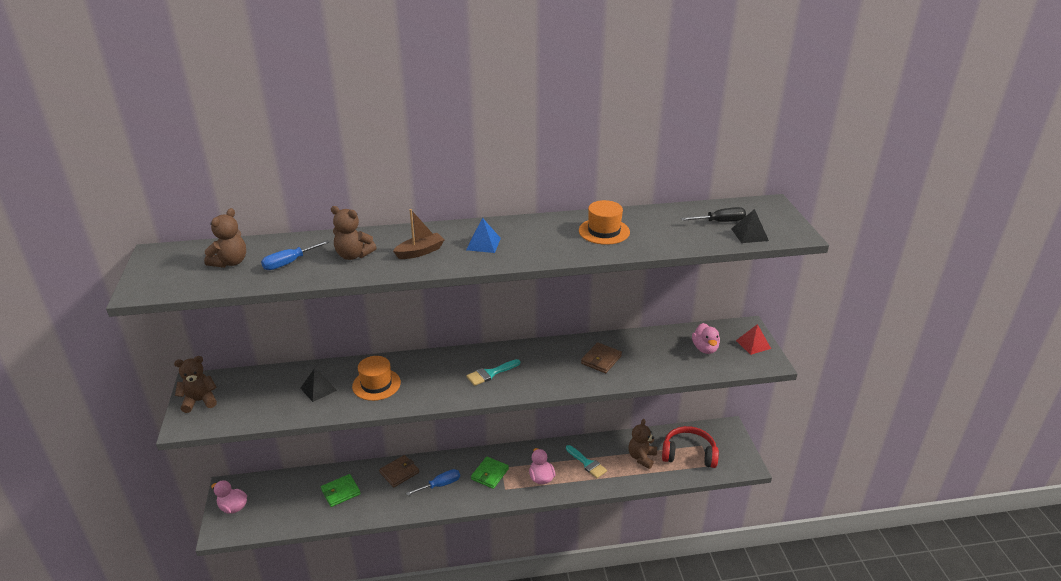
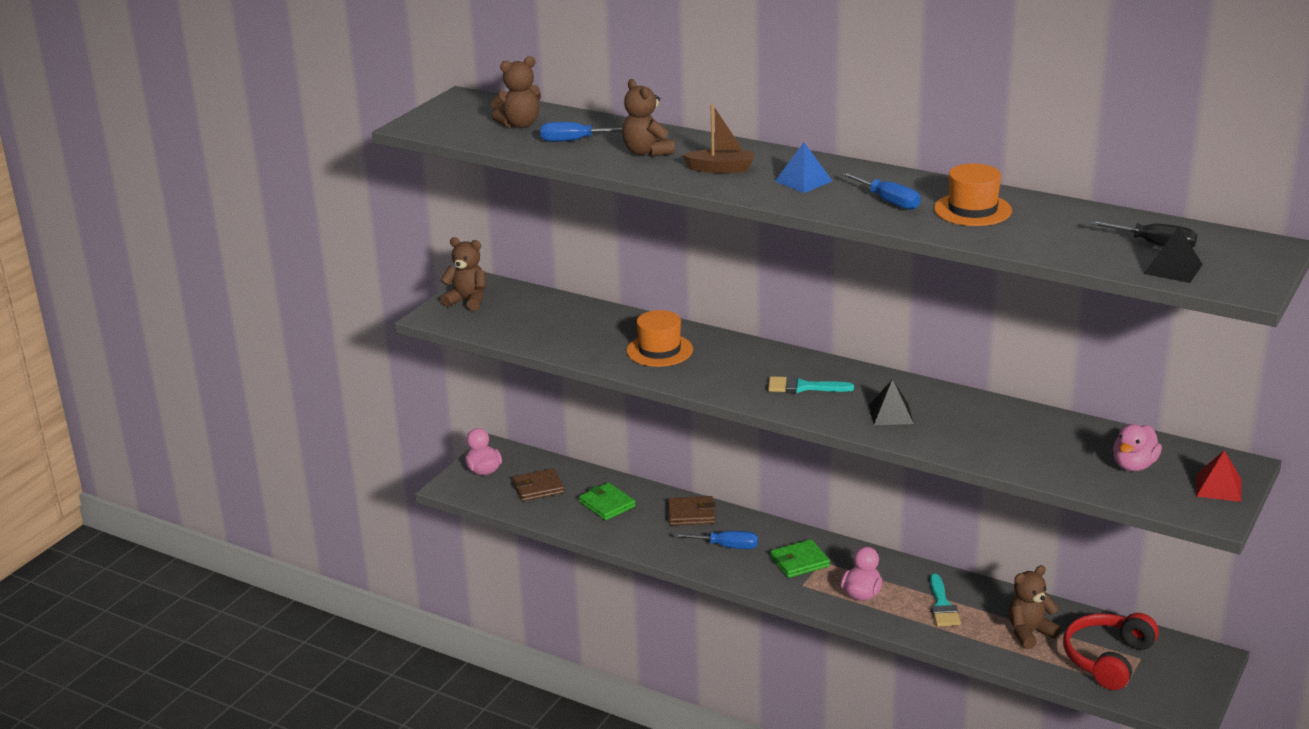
camera: 40 degrees right, 5 degrees down
black pyramid [300,368,337,402] -> black pyramid moved to [869,379,914,425]
green wallet [321,474,361,507] -> green wallet turned 45 degrees clockwise [579,483,636,520]
brown wallet [581,342,622,373] -> brown wallet moved to [512,468,564,501]
red headphones [662,426,719,468] -> red headphones turned 105 degrees counterclockwise [1063,613,1159,690]
none -> blue screwdriver [841,172,921,210]

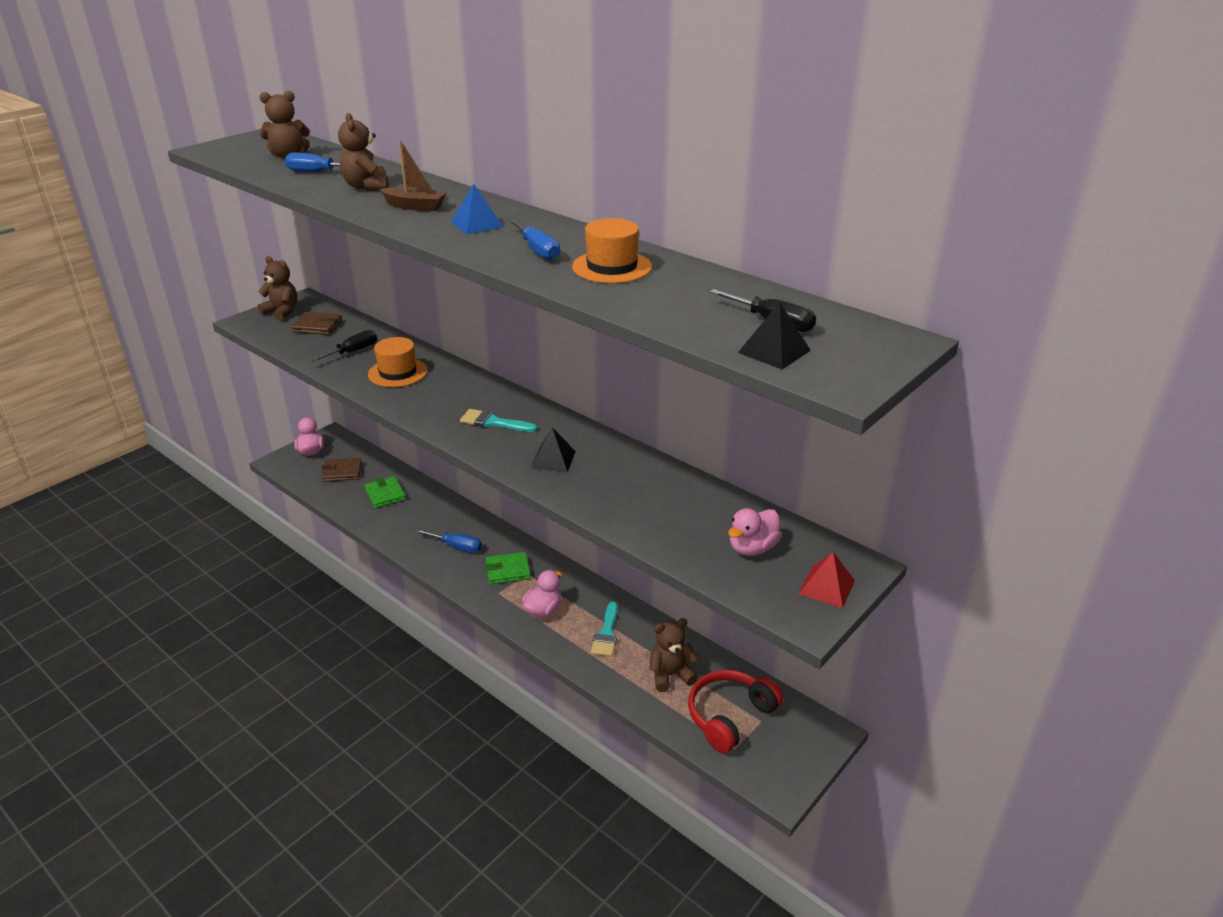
camera: 10 degrees right, 5 degrees up
brown wallet [668,496,716,525] -> brown wallet moved to [291,312,342,335]
none -> black screwdriver [309,330,377,362]

